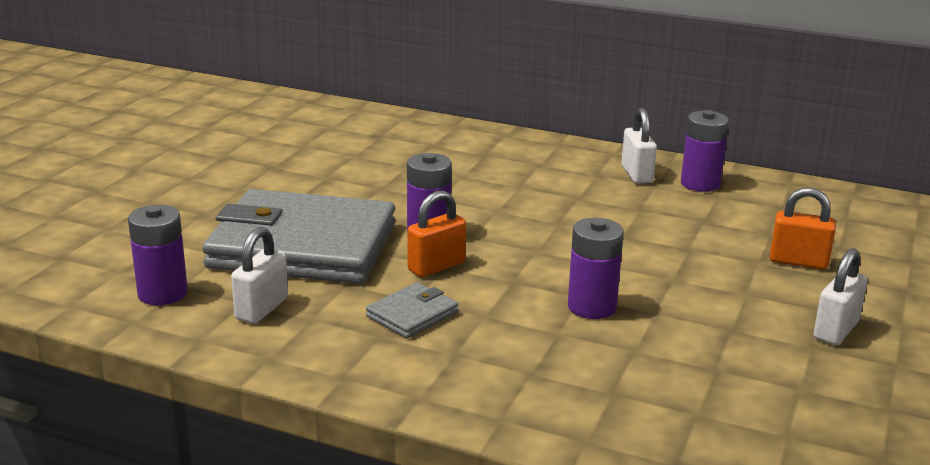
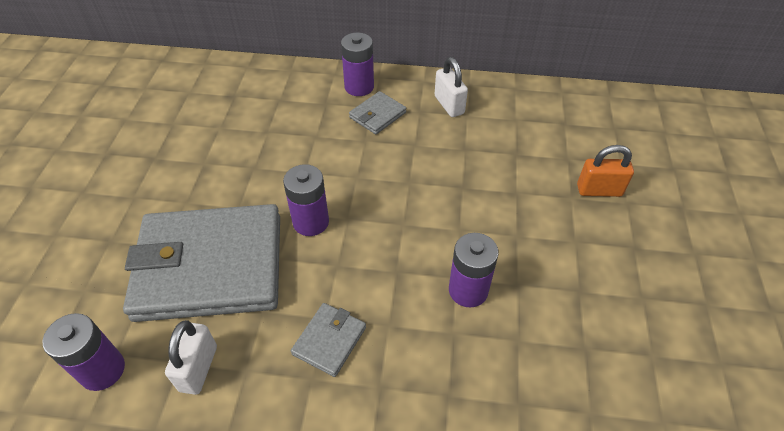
camera: 15 degrees left, 25 degrees up
orange padlock [407,190,466,277] -> none
purple battery [681,110,729,192] -> purple battery moved to [341,33,374,96]
white padlock [813,248,868,345] -> none
none -> grey wallet [349,91,406,135]

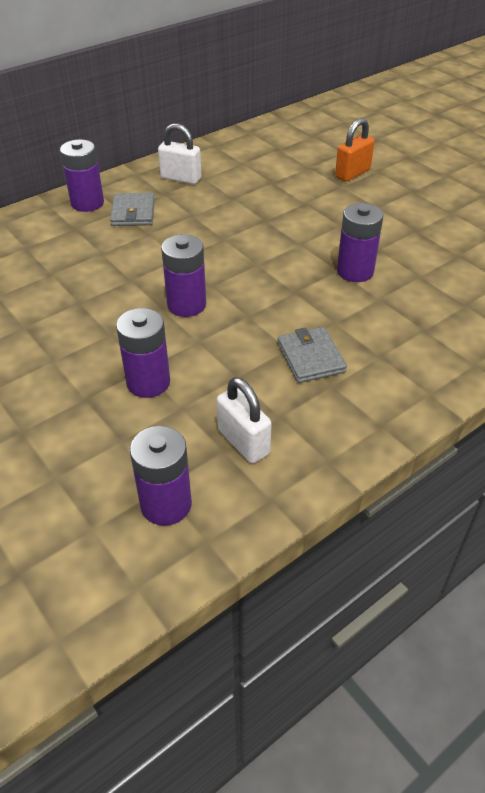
camera: 45 degrees left, 5 degrees down
grey wallet [123,204,280,322] -> purple battery [116,308,170,398]

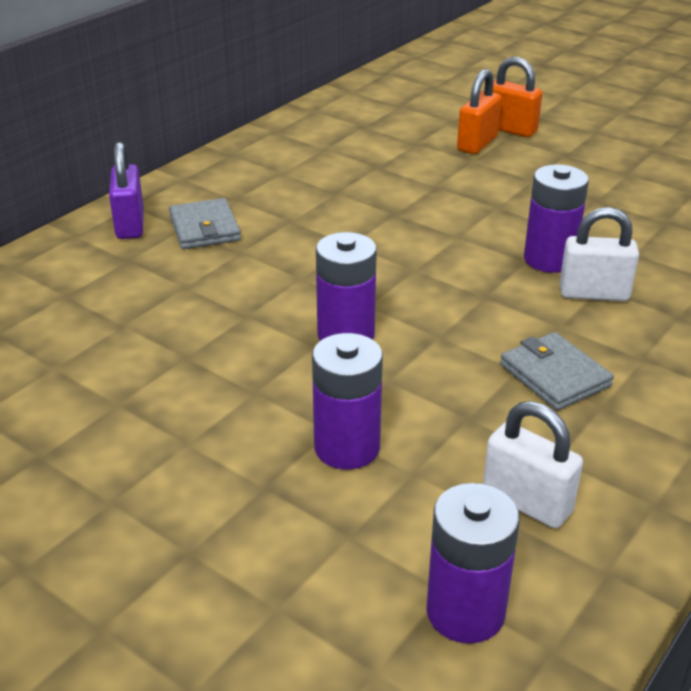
camera: 15 degrees left, 10 degrees down
purple battery [60,140,104,212] -> purple padlock [109,142,144,239]
white padlock [158,123,201,184] -> white padlock moved to [560,207,639,301]
none -> orange padlock [493,57,542,137]

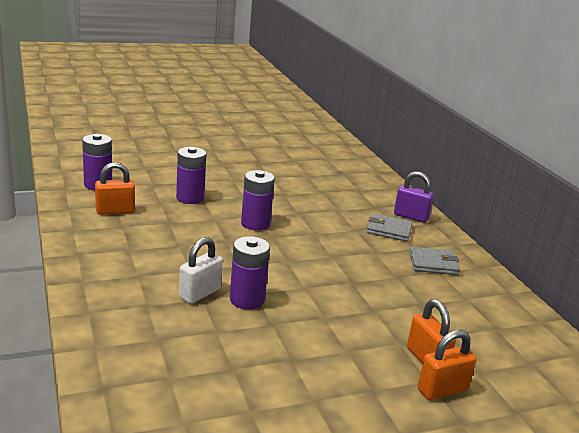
camera: 120 degrees right, 10 degrees down
white padlock [483,401,583,529] -> orange padlock [95,162,135,215]
grey wallet [500,332,614,411] -> grey wallet moved to [409,247,460,275]

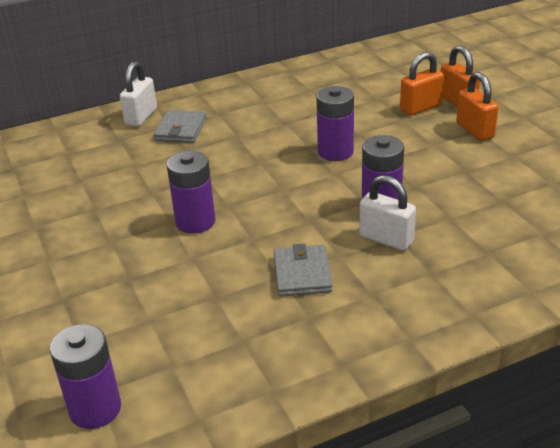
camera: 90 degrees left, 10 degrees up
orange padlock [95,162,135,215] -> orange padlock moved to [456,72,499,141]
purple battery [176,147,206,204] -> purple battery moved to [316,86,354,161]
purple padlock [394,171,434,223] -> white padlock [120,61,157,127]
grey wallet [409,247,460,275] -> grey wallet moved to [274,244,333,297]

